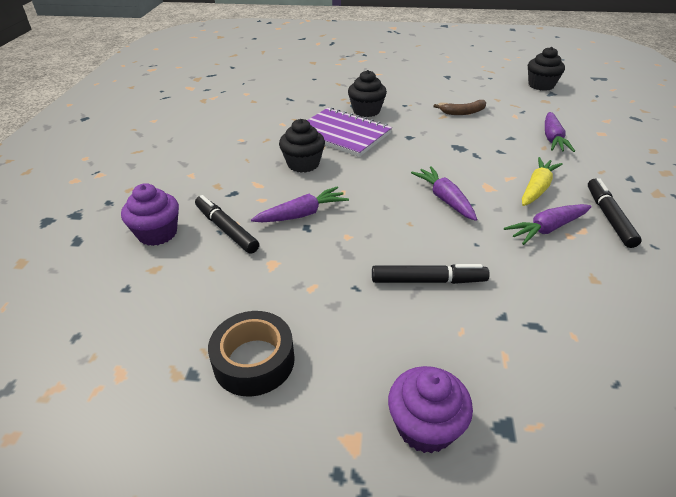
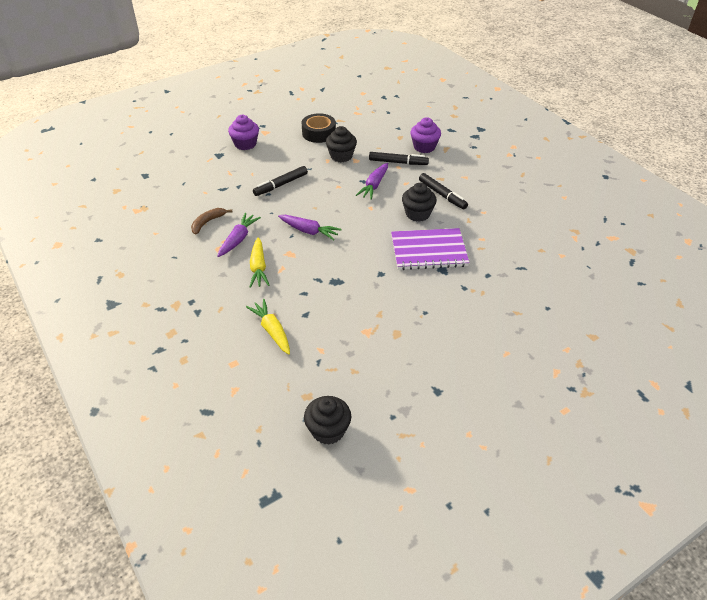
camera: 140 degrees right, 5 degrees up
black cupcake [348,70,387,117] -> black cupcake moved to [326,126,357,162]
brown banana [433,100,486,115] -> brown banana moved to [191,208,232,235]
purple carrot [545,112,575,152] -> yellow carrot [246,299,290,354]
black marker [588,178,642,248] -> black marker moved to [419,173,468,209]

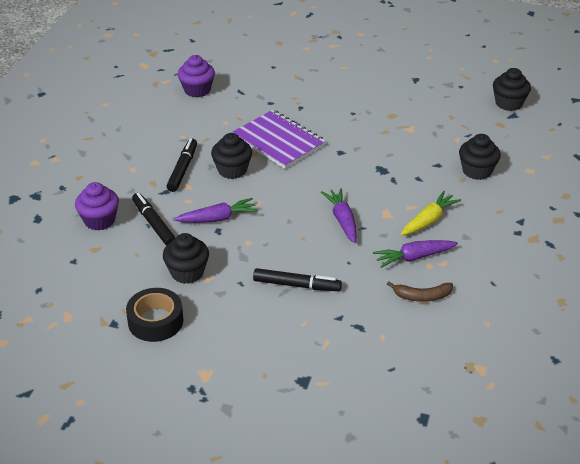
camera: 130 degrees left, 5 degrees down
purple cupcake [228,115,259,150] -> purple cupcake moved to [178,55,215,97]
yellow carrot [246,299,290,354] -> black cupcake [459,134,501,180]

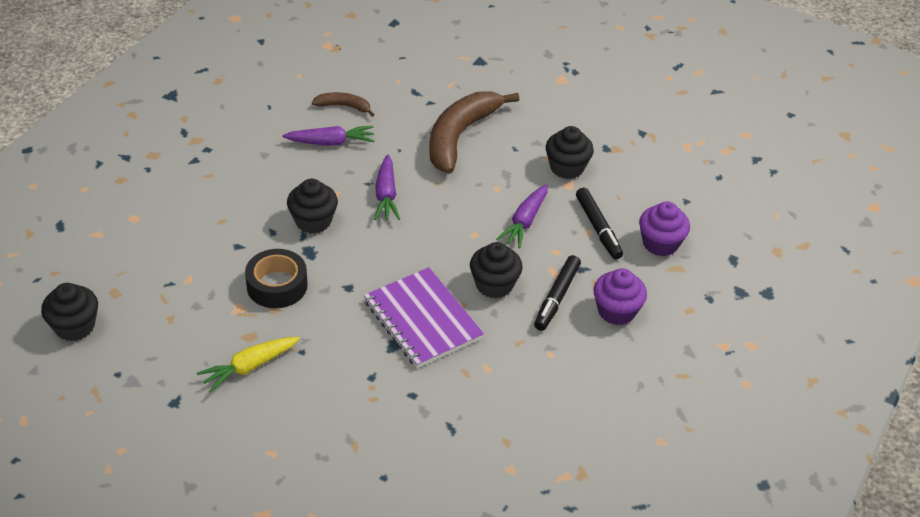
camera: 170 degrees left, 5 degrees up
black tape [126,288,183,342] -> black tape moved to [245,249,308,308]
purple carrot [174,198,258,223] -> purple carrot turned 60 degrees counterclockwise [496,184,548,248]
purple cupcake [178,55,215,97] -> purple cupcake moved to [594,268,647,325]
black marker [253,268,342,291] -> brown banana [429,91,519,174]
yellow carrot [401,191,461,236] -> yellow carrot moved to [197,337,300,393]
black cupcake [459,134,501,180] -> black cupcake moved to [287,179,338,234]

